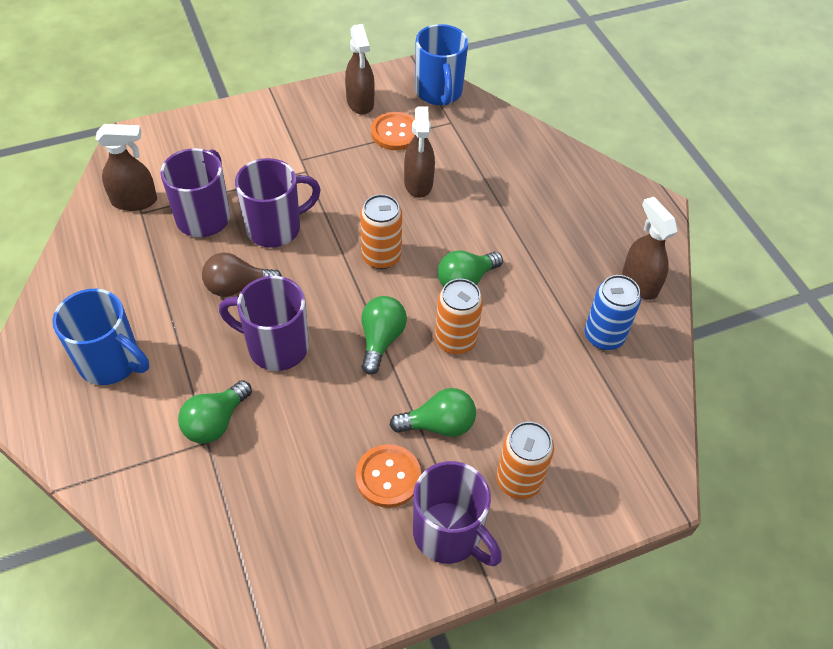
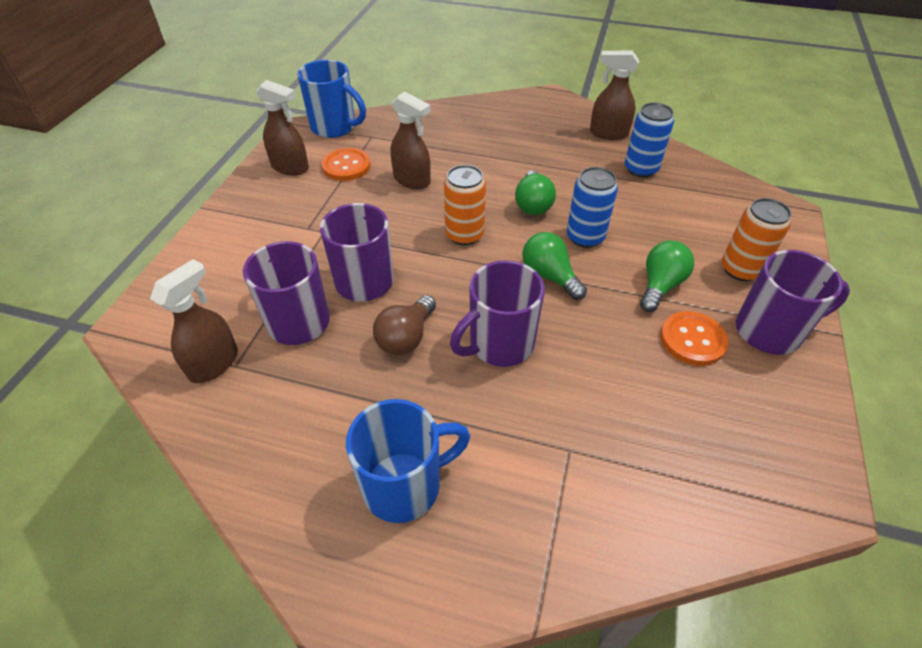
camera: 50 degrees left, 5 degrees down
green light bulb [178,380,252,444] -> none
orange can [435,279,483,354] -> blue can [567,167,618,248]

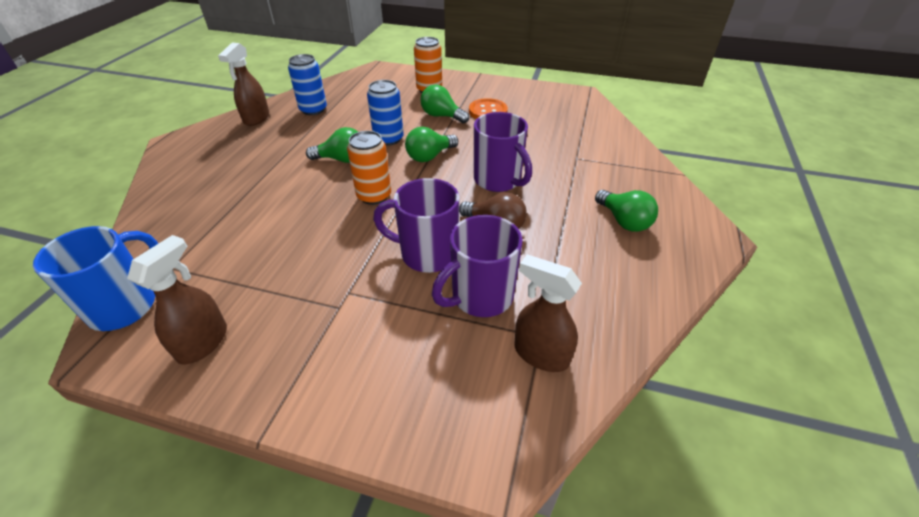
camera: 90 degrees left, 5 degrees down
orange button [321,148,371,181] -> none
blue mug [346,399,470,523] -> green light bulb [595,190,658,232]
brown spray bottle [390,92,431,189] -> none
purple mug [736,250,850,355] -> none

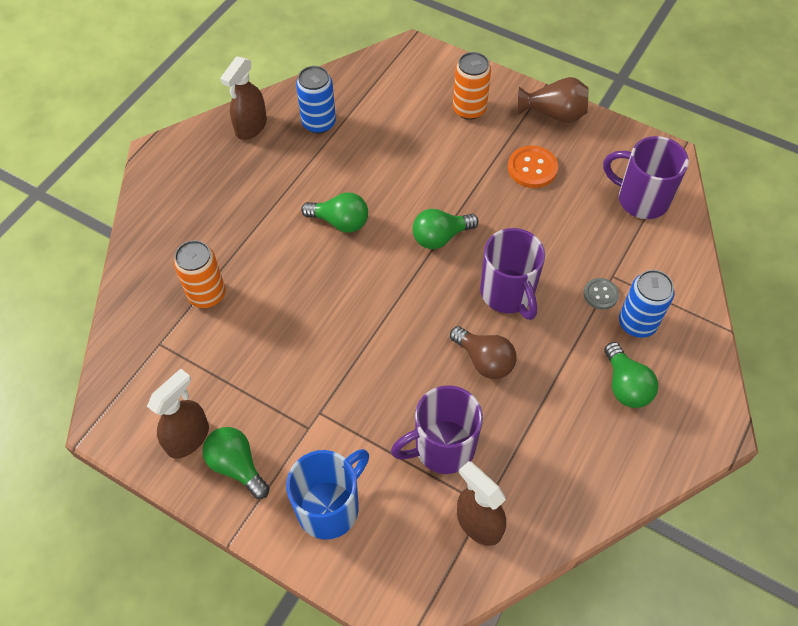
camera: 15 degrees right, 15 degrees up
blue mug [33,226,158,331] -> blue mug moved to [286,449,369,540]
orange can [347,131,391,205] -> orange can moved to [174,240,226,308]
blue can [367,80,404,146] -> blue can moved to [619,270,674,338]
purple mug [373,178,460,273] -> purple mug moved to [603,136,689,219]
green light bulb [420,84,469,123] -> green light bulb moved to [203,427,270,499]
none -> brown vase [518,77,588,123]
none -> grey button [583,278,619,310]

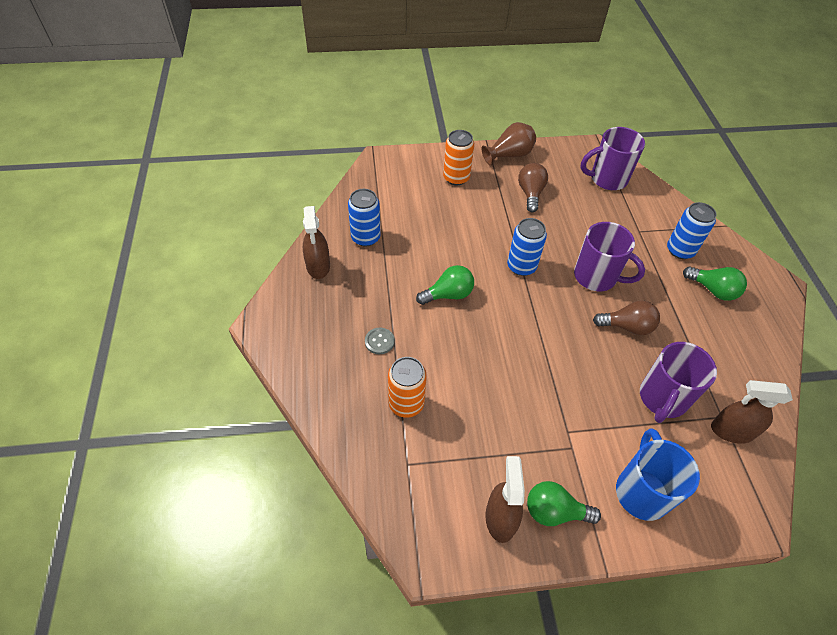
camera: 40 degrees left, 5 degrees down
green light bulb [412,209,479,249] -> blue can [507,218,547,276]
orange button [508,146,558,188] -> brown light bulb [518,163,548,212]
grey button [583,278,619,310] -> grey button moved to [365,328,395,354]

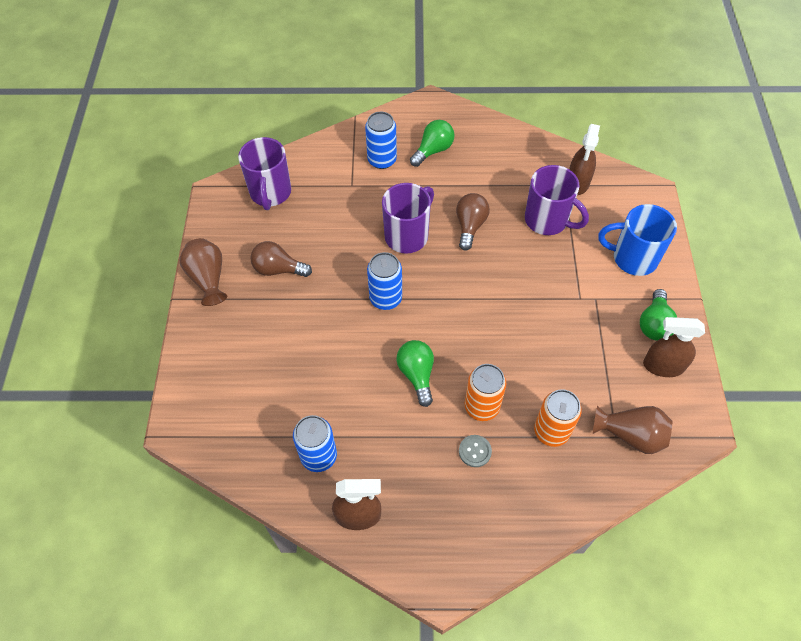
camera: 80 degrees left, 5 degrees up
orange can [443,130,474,185] -> orange can moved to [465,364,507,421]
none -> brown vase [593,405,672,454]

